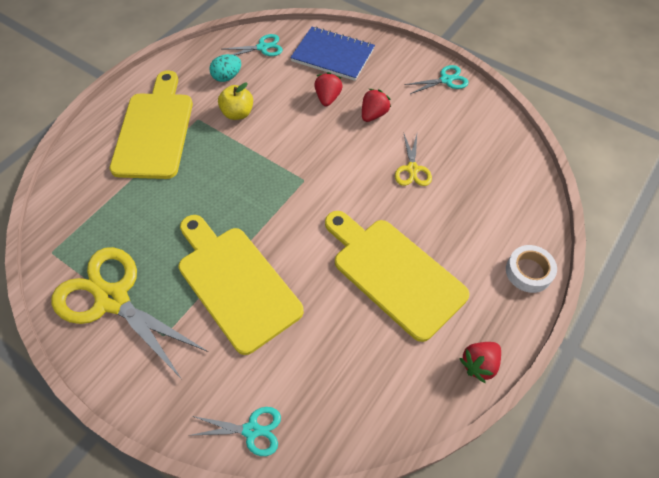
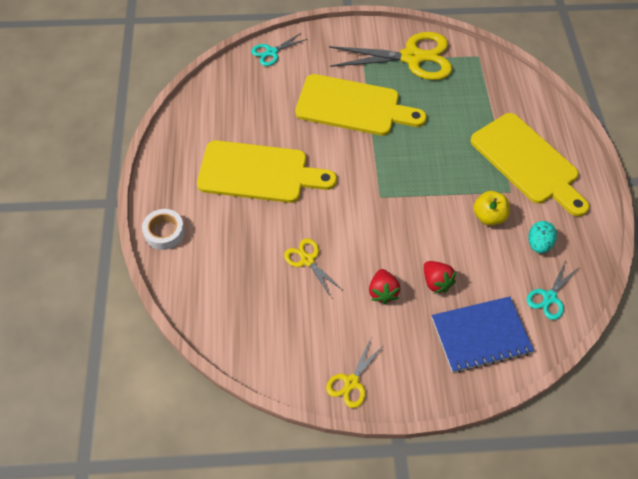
camera: 140 degrees right, 0 degrees up
turquoise scissors [405,65,469,94] -> yellow scissors [326,339,384,408]
red strawberry [459,342,501,383] -> none

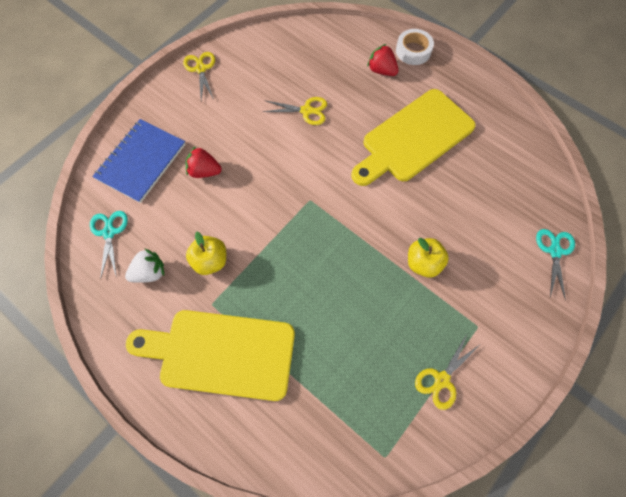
camera: 135 degrees right, 10 degrees up
yellow cutting board [295,74,427,136] -> yellow apple [408,238,449,278]
yellow scissors [329,32,452,80] -> yellow scissors [415,334,479,410], size x0.48
red strawberry [369,269,400,305] -> red strawberry moved to [367,44,399,76]
turquoise egg [528,221,557,253] -> white strawberry [125,249,164,283]

